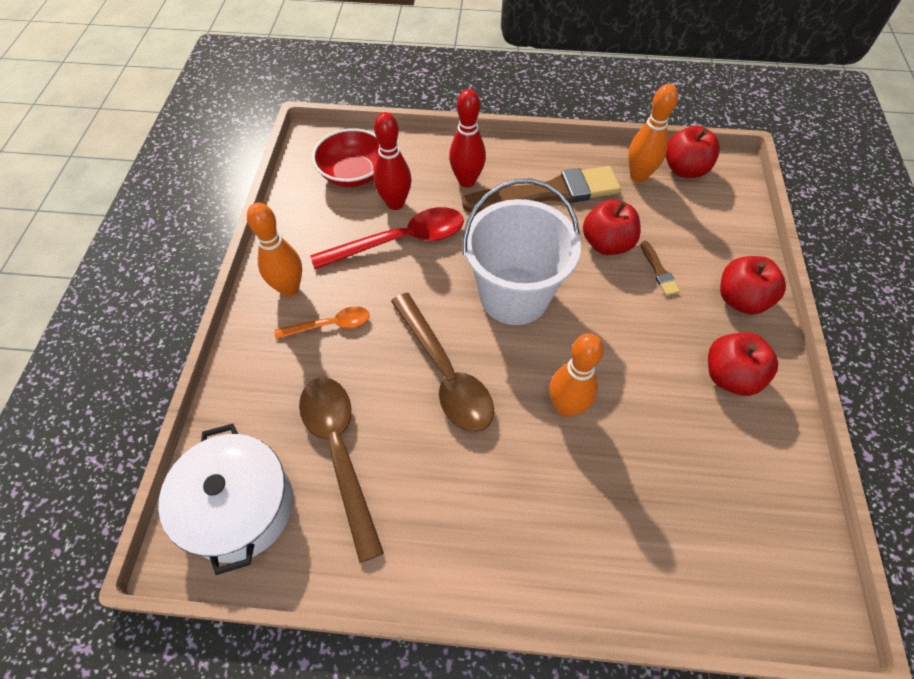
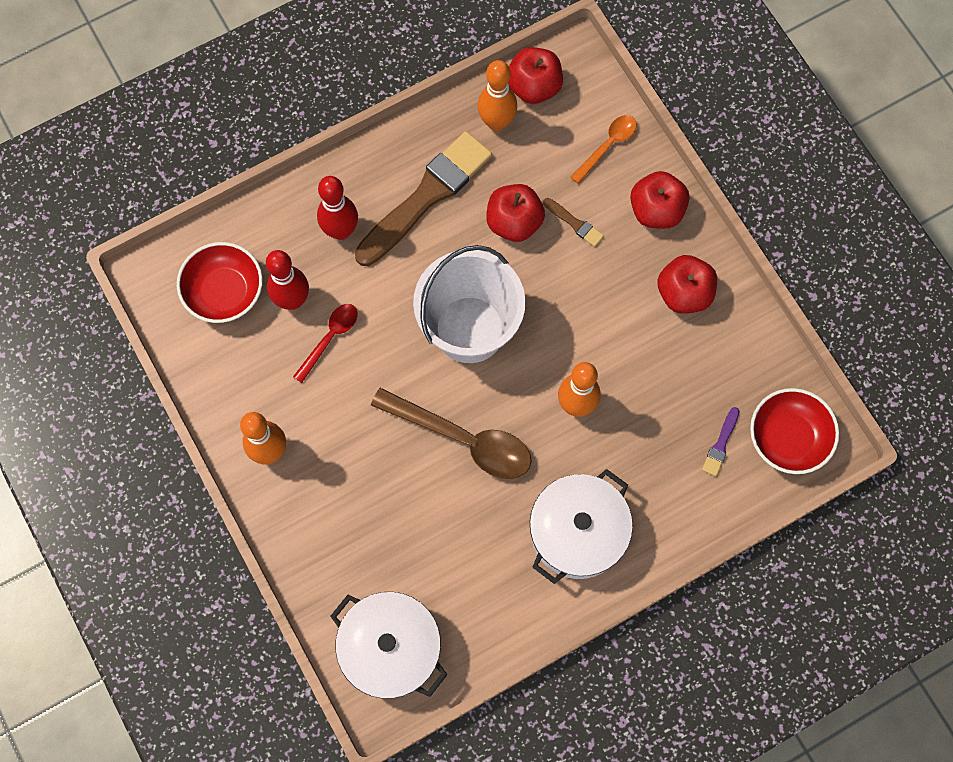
camera: 35 degrees left, 15 degrees up
orange spoon [275,306,370,339] -> orange spoon moved to [570,115,637,184]
brown spoon [299,377,384,563] -> none
red spoon [310,207,464,269] -> red spoon [293,304,357,383], size x0.56
none -> white pot [530,469,633,584]
none -> purple brush [702,407,739,476]
none -> red bowl [750,388,839,474]

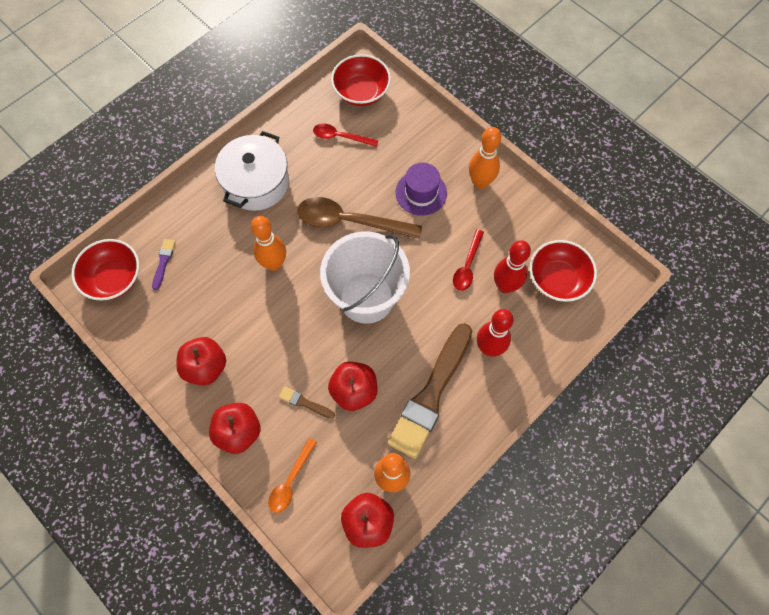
camera: 165 degrees right, 5 degrees down
white pot [330,592,447,699] -> red bowl [331,54,391,106]
none -> red spoon [313,123,378,147]
none -> purple hat [396,163,447,216]

